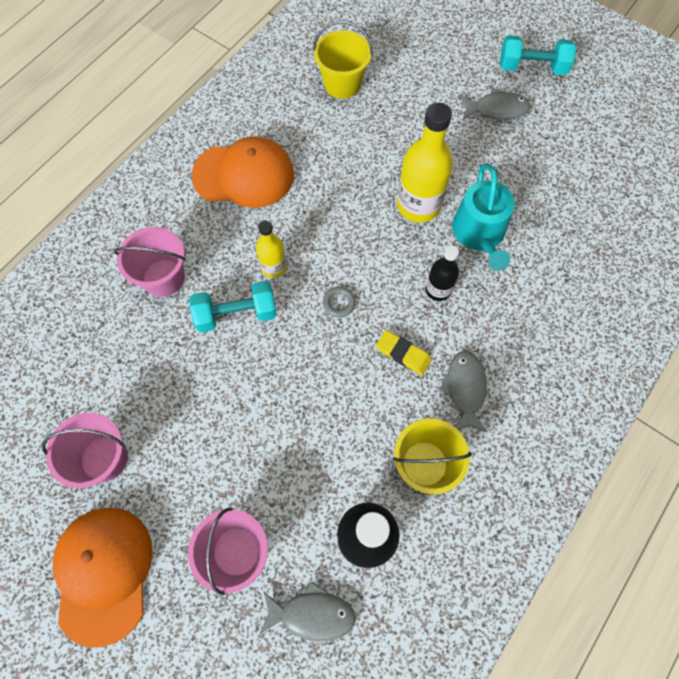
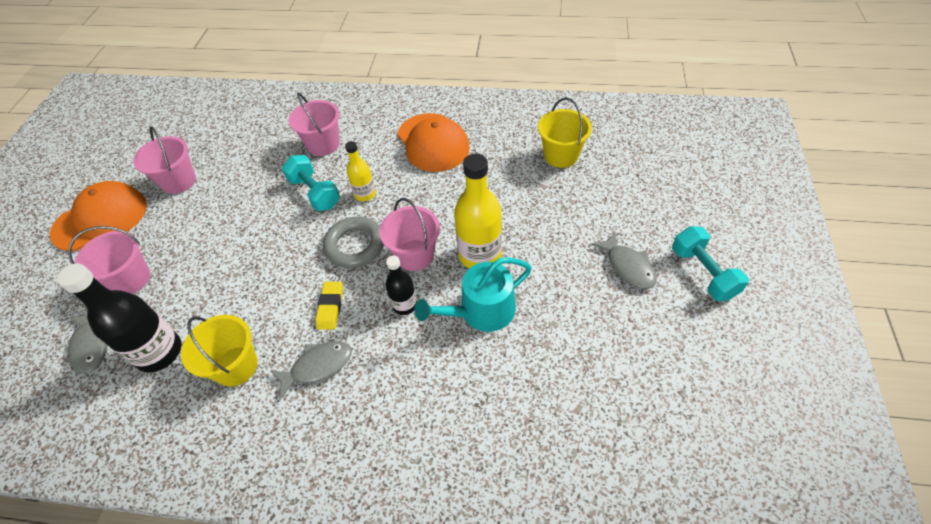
camera: 65 degrees right, 15 degrees down
grey ring [323,287,356,318] -> grey ring [323,217,384,268], size x2.12
none -> pink bucket [379,198,440,271]

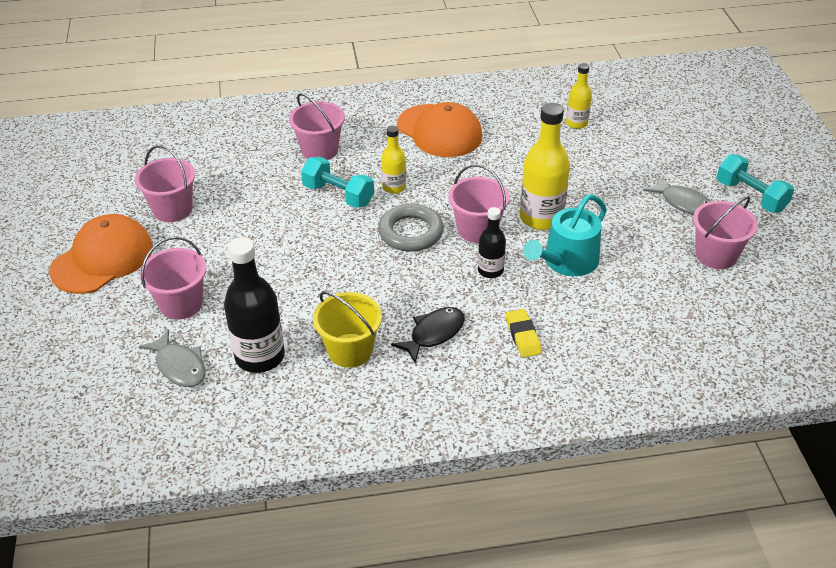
camera: 20 degrees left, 10 degrees down
grey fish [270,341,352,400] -> black fish [391,307,465,364]
yellow eraser [315,282,343,330] -> yellow eraser moved to [506,309,542,358]
yellow bucket [538,97,592,168] -> yellow bottle [566,63,592,129]
none -> pink bucket [693,196,758,269]

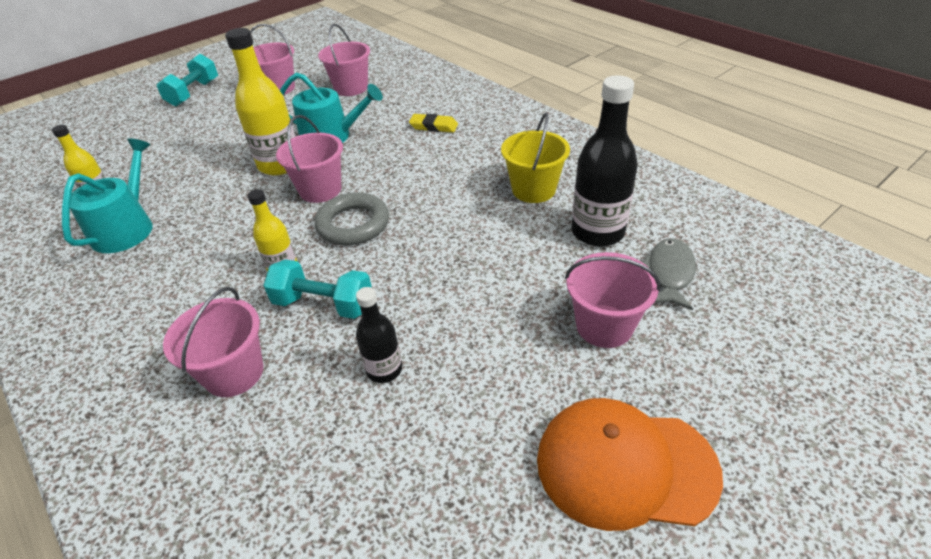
camera: 120 degrees left, 0 degrees up
pink bucket [135,145,195,222] -> pink bucket moved to [318,24,370,96]
turquoise dumbbell [301,157,374,208] -> turquoise dumbbell turned 75 degrees counterclockwise [264,259,372,319]
black fish [391,307,465,364] -> none
orange cap [397,102,482,157] -> none
black bottle [478,207,506,278] -> black bottle moved to [356,287,402,383]
yellow eraser [506,309,542,358] -> yellow eraser turned 60 degrees clockwise [409,114,458,132]
grey fish [643,177,711,215] -> none
none -> turquoise watering can [62,138,153,253]

